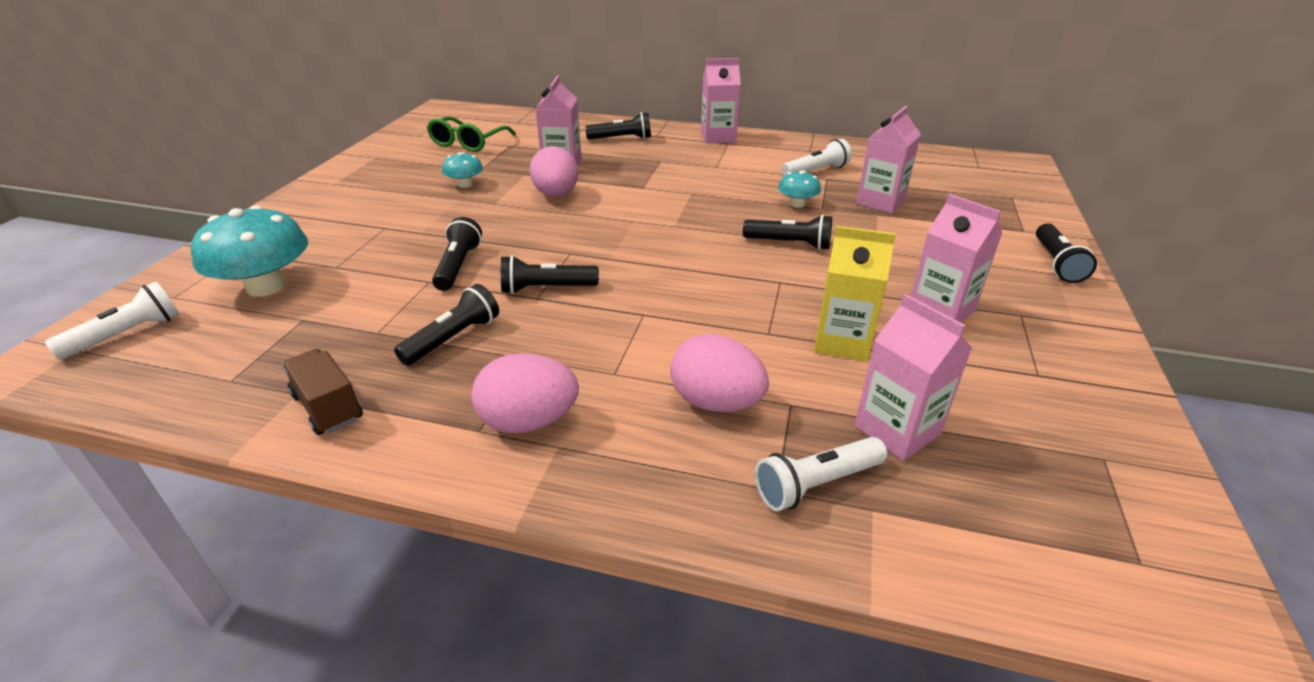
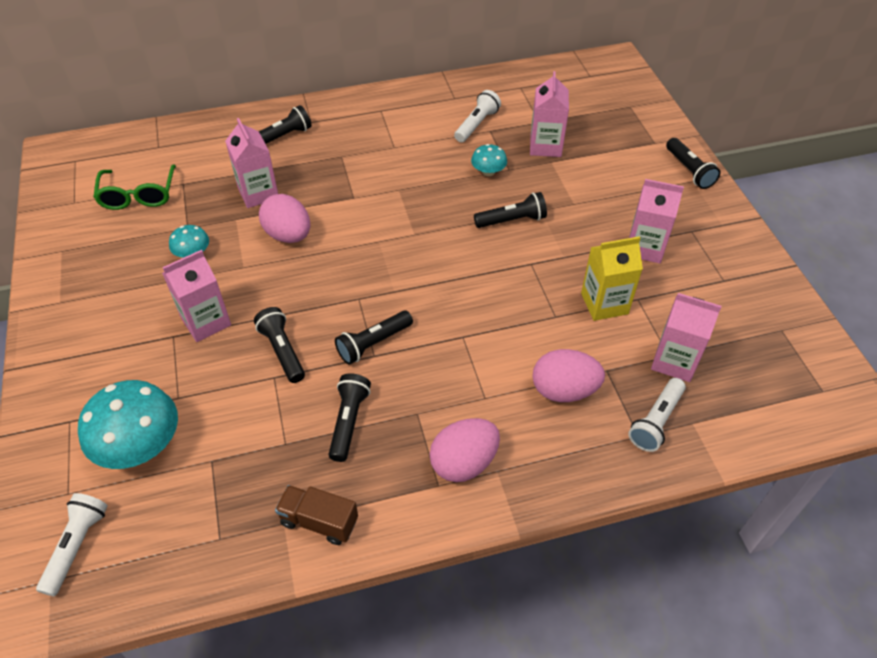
camera: 30 degrees left, 15 degrees up
pink carton [701,58,741,143] -> pink carton moved to [162,250,231,342]

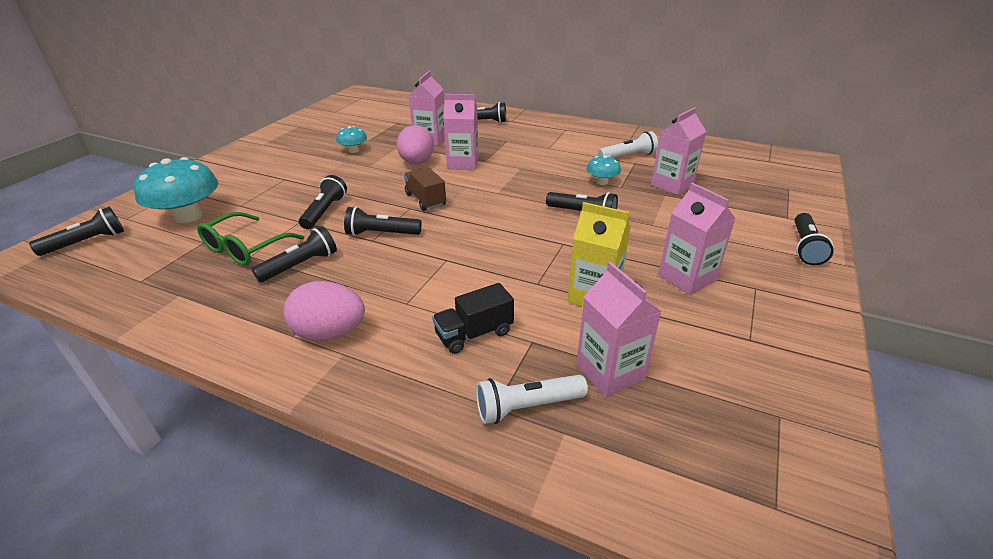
camera: 40 degrees right, 15 degrees down
white flashlight [36,493,108,596] -> black flashlight [29,207,124,256]
green glasses [94,164,176,210] -> green glasses moved to [197,212,304,266]
pink carton [162,250,231,342] -> pink carton moved to [443,94,479,170]
brown truck [275,485,358,545] -> brown truck moved to [404,168,446,211]
pink egg [532,349,605,402] -> black truck [432,283,514,354]

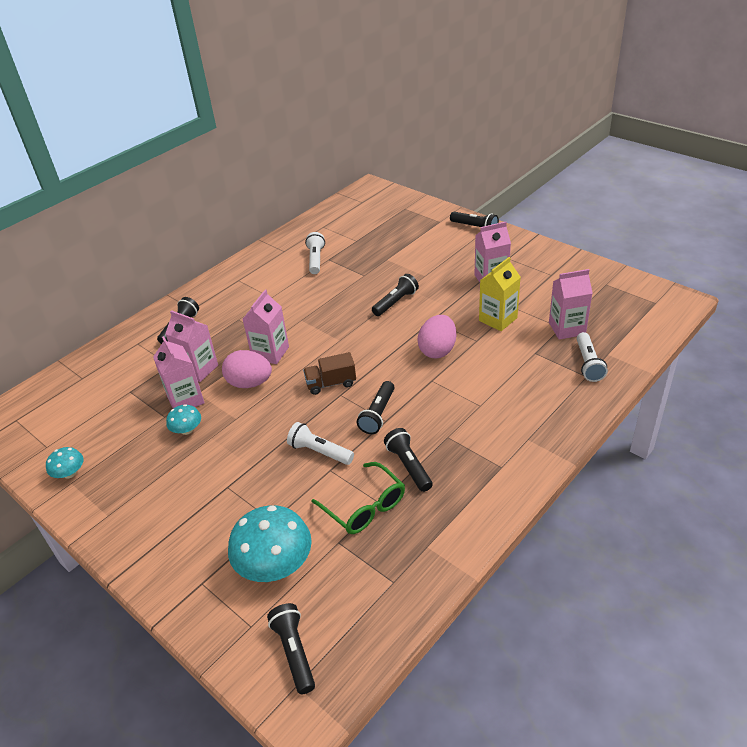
camera: 70 degrees left, 5 degrees up
pink egg [284,281,365,341] -> pink egg moved to [417,315,456,358]
black flashlight [299,175,347,229] -> white flashlight [287,422,354,465]
black truck [432,283,514,354] -> none
turquoise mushroom [586,155,621,185] -> turquoise mushroom moved to [46,447,83,479]
pink carton [651,107,706,195] -> pink carton moved to [153,336,204,408]

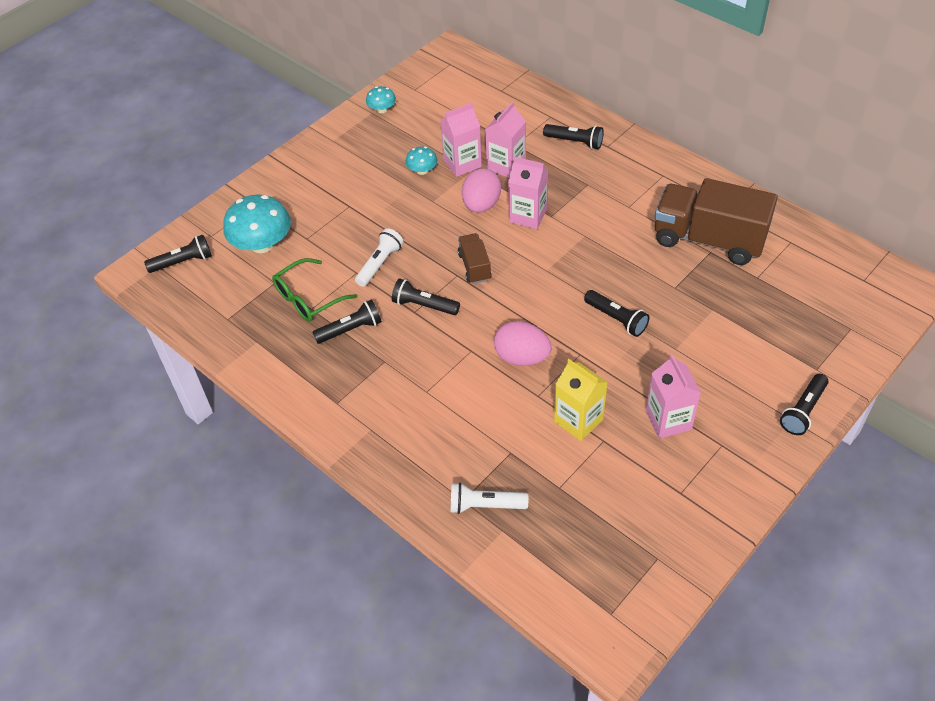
camera: 90 degrees right, 10 degrees up
white flashlight [305,232,325,274] -> brown truck [654,178,778,265]
pink carton [549,269,593,340] -> none

